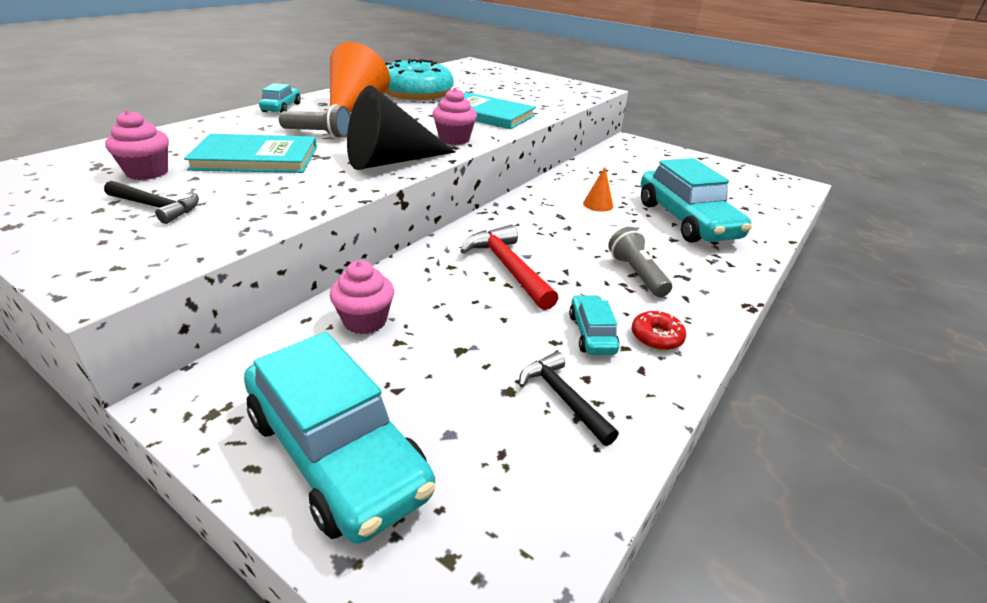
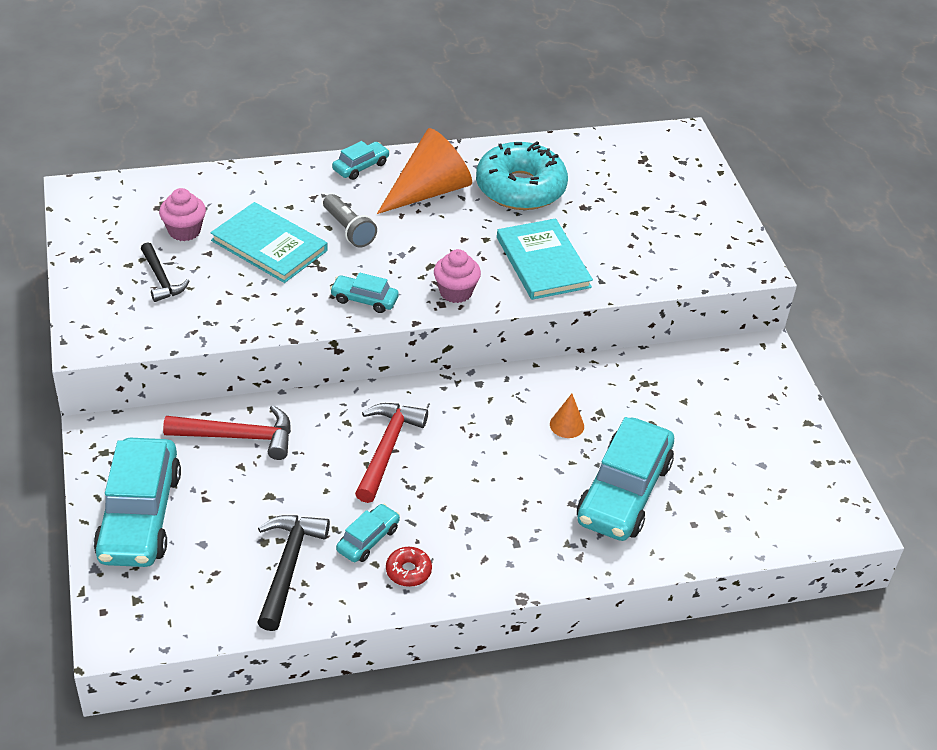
camera: 40 degrees right, 10 degrees up
pink cupcake [330,260,394,334] -> red hammer [163,405,291,460]
black cone [347,86,455,170] -> turquoise car [330,273,399,313]
black hammer [519,352,619,446] -> black hammer [257,515,330,631], size x1.52
grey flashlight [608,227,672,297] -> none

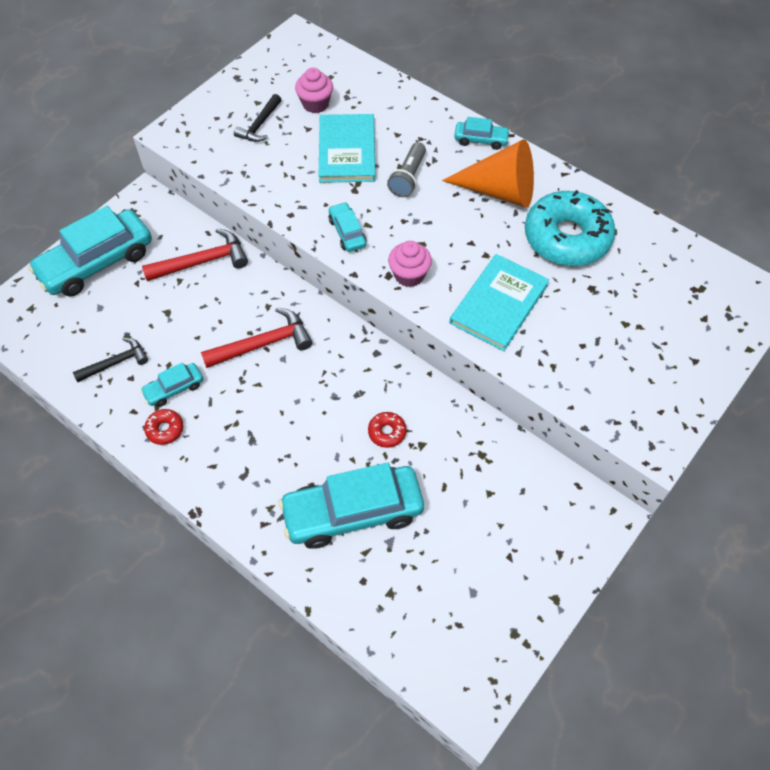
camera: 55 degrees right, 15 degrees up
red hammer [163,405,291,460] -> red hammer turned 75 degrees counterclockwise [142,228,248,281]
black hammer [257,515,330,631] -> black hammer [73,338,148,382], size x0.66
turquoise car [336,504,400,562] -> turquoise car turned 150 degrees clockwise [140,362,203,407]
orange cone [550,394,584,438] -> red donut [368,412,406,448]

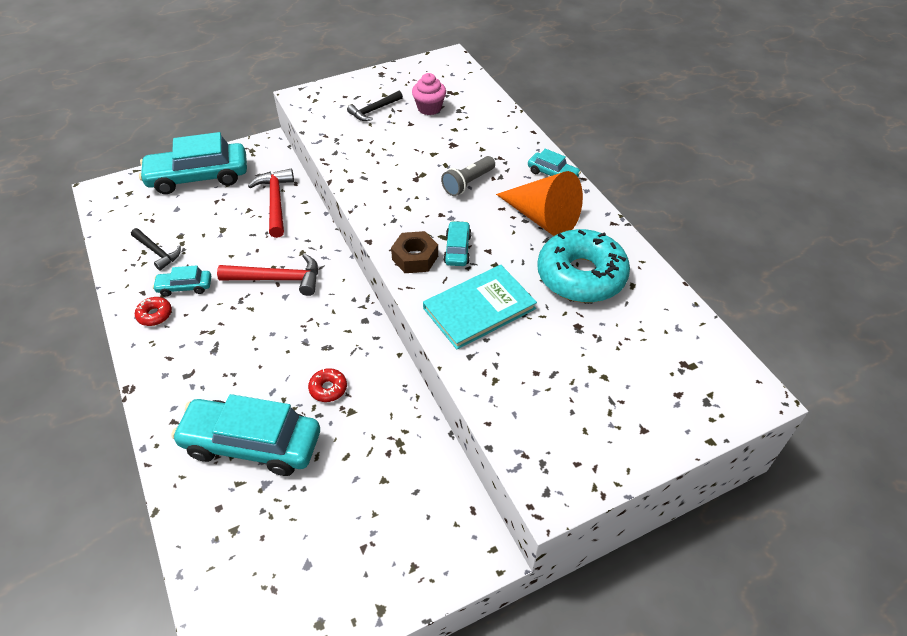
camera: 25 degrees right, 10 degrees down
black hammer [73,338,148,382] -> black hammer turned 45 degrees clockwise [131,228,181,270]
red hammer [142,228,248,281] -> red hammer turned 105 degrees counterclockwise [248,169,294,238]
turquoise book [319,114,376,183] -> none
turquoise car [329,202,366,252] -> turquoise car moved to [444,221,471,266]
pink cupcake [388,241,432,287] -> brown nut [391,231,438,273]

